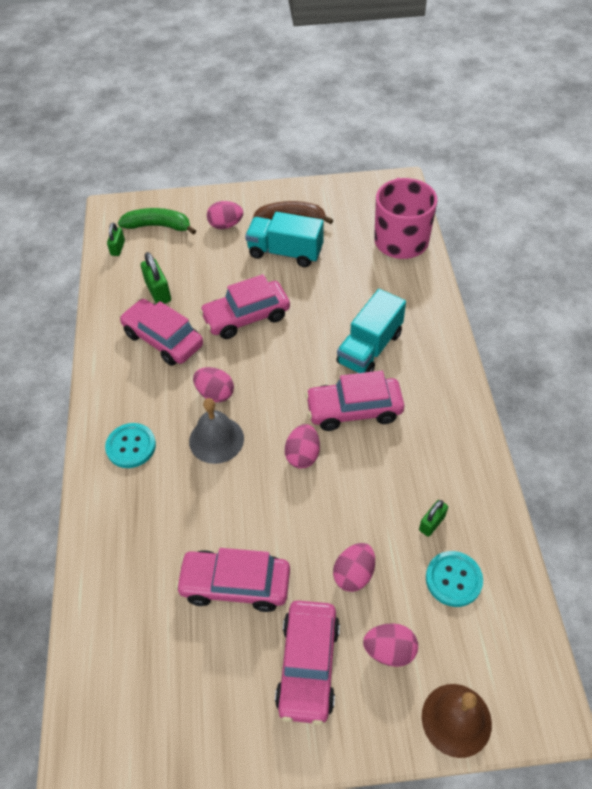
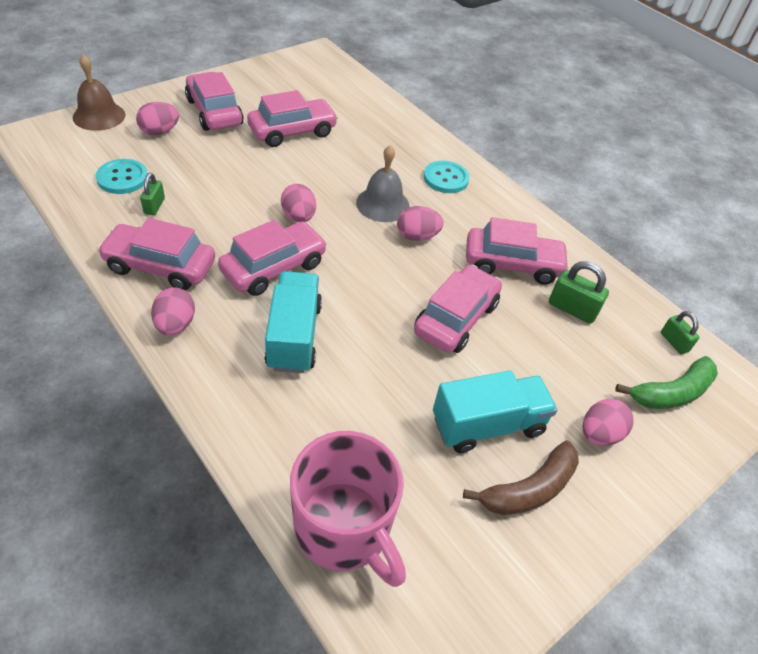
camera: 140 degrees right, 5 degrees down
pink egg [333,543,375,592] -> pink egg moved to [151,287,195,335]
none -> pink car [97,218,215,290]

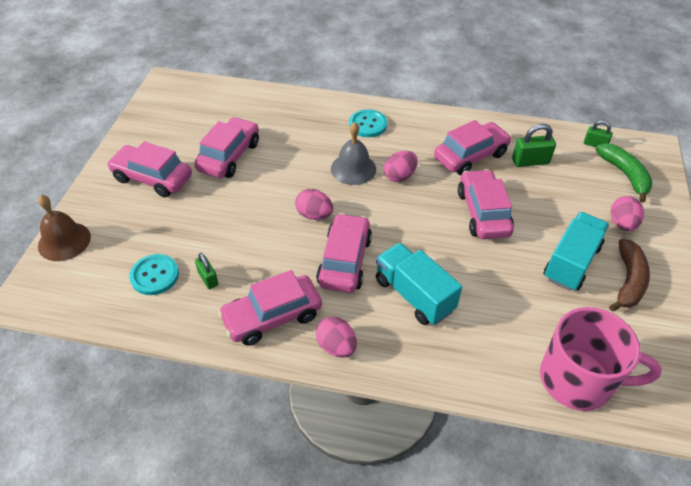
camera: 35 degrees left, 0 degrees up
pink egg [136,102,179,135] -> none
green banana [615,356,718,409] -> green banana turned 45 degrees counterclockwise [595,143,653,203]

